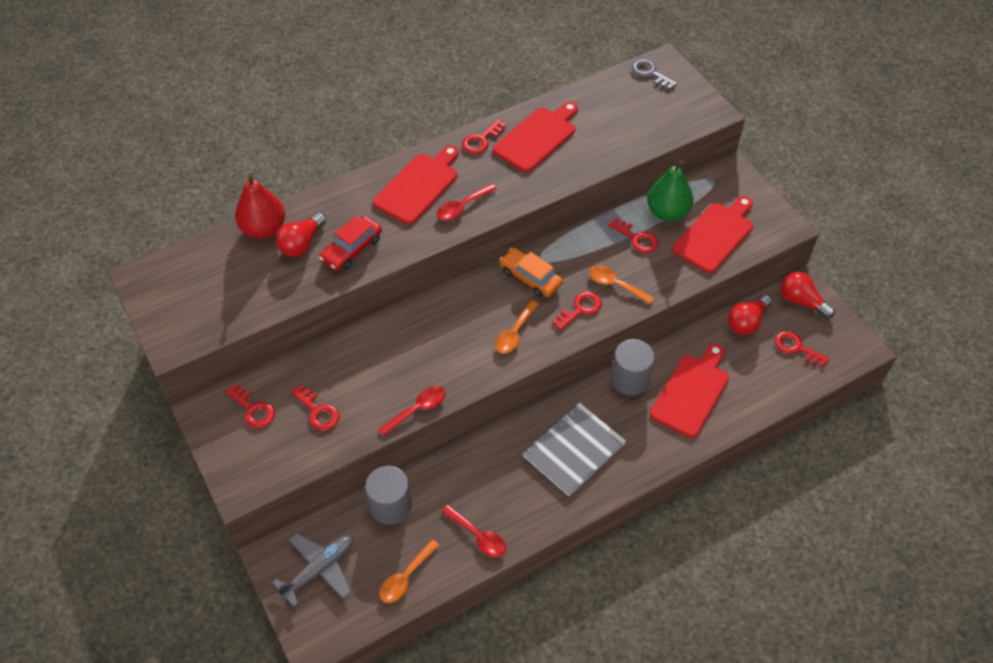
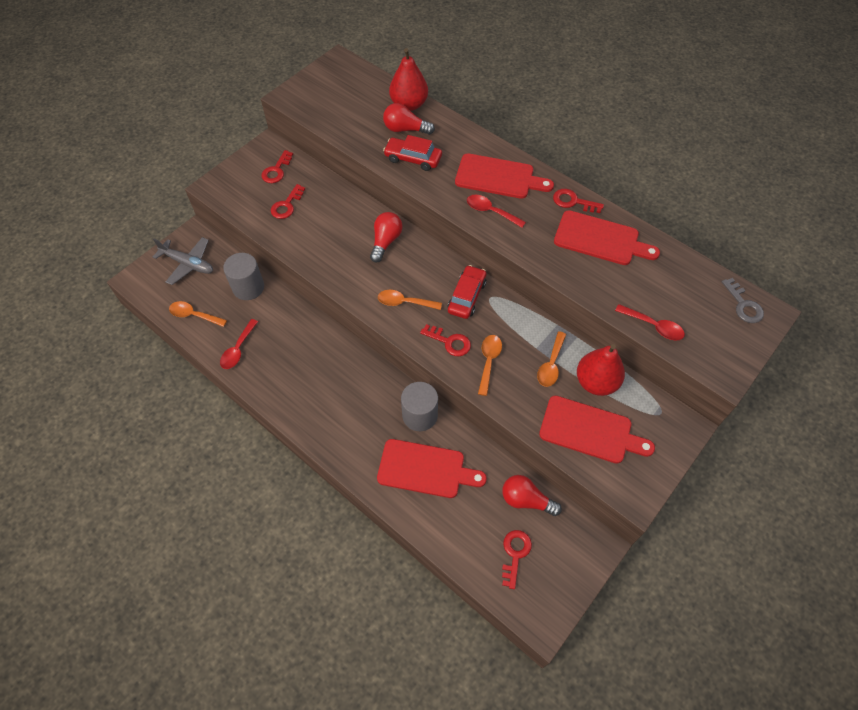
camera: 70 degrees right, 5 degrees up
red spoon [379,386,446,436] -> red spoon moved to [615,304,685,340]
orange car [499,248,563,298] -> red car [448,265,486,319]
grey notebook [523,403,626,496] -> none
red key [608,218,658,253] -> orange spoon [537,331,566,387]
grey key [632,59,678,90] -> grey key turned 135 degrees clockwise [722,278,764,323]
green pear [647,160,693,222] -> red pear [577,344,625,396]
red light bulb [781,272,835,319] -> red light bulb moved to [370,212,402,263]

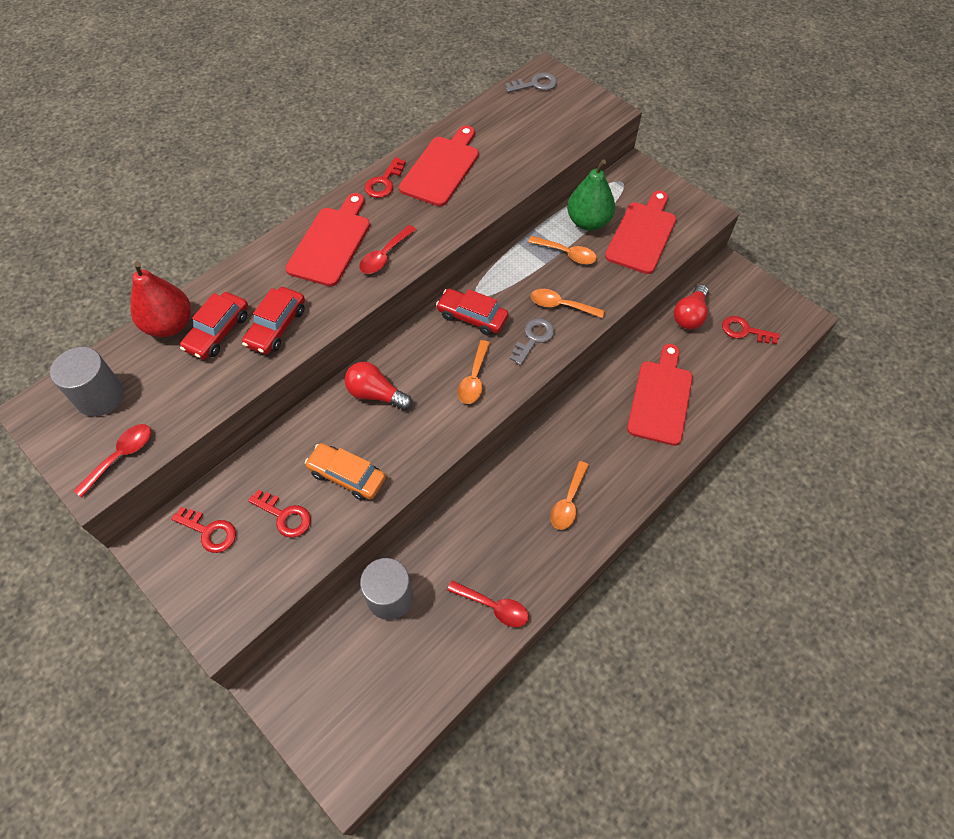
camera: 85 degrees left, 0 degrees up
grey plane [153,237,213,285] -> none
orange spoon [169,301,227,327] -> orange spoon moved to [550,461,589,530]
red light bulb [383,103,435,135] -> red car [180,292,248,360]
grey cylinder [401,382,438,431] -> grey cylinder moved to [50,347,124,417]
red key [420,324,471,356] -> grey key [510,318,554,366]
red pear [577,344,625,396] -> green pear [567,160,615,231]
red spoon [615,304,685,340] -> red spoon moved to [74,424,151,498]
none -> orange car [305,443,386,501]

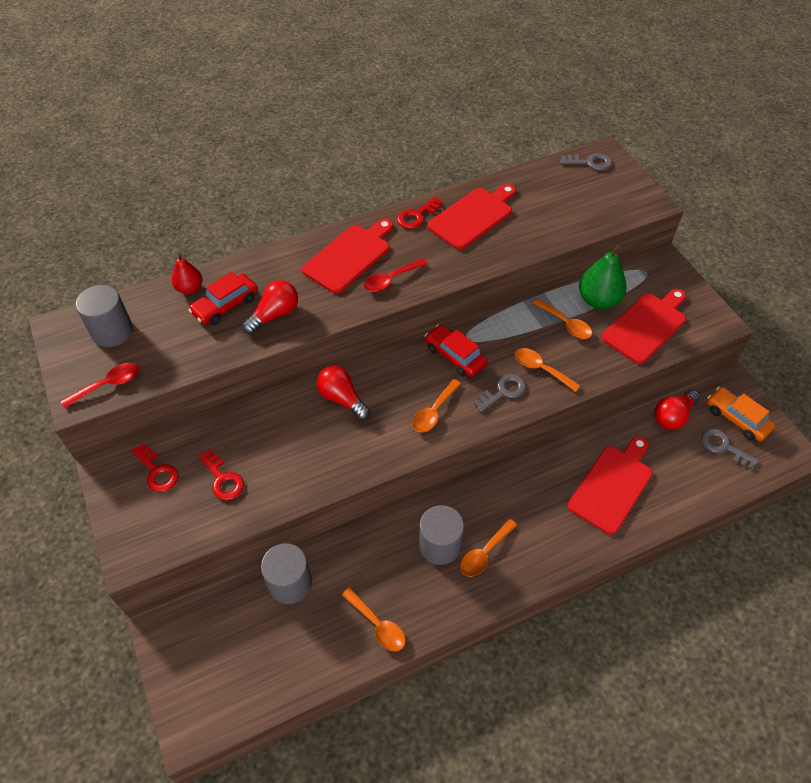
camera: 20 degrees right, 5 degrees down
red pear [130,261,191,337] -> red pear [172,253,202,294], size x0.61
red car [242,287,305,354] -> red light bulb [242,280,298,334]
orange car [305,443,386,501] -> orange car moved to [707,387,775,441]
red spoon [447,580,529,627] -> orange spoon [342,588,406,651]
red key [722,316,780,344] -> grey key [701,429,759,470]
none -> grey cylinder [419,505,464,565]

